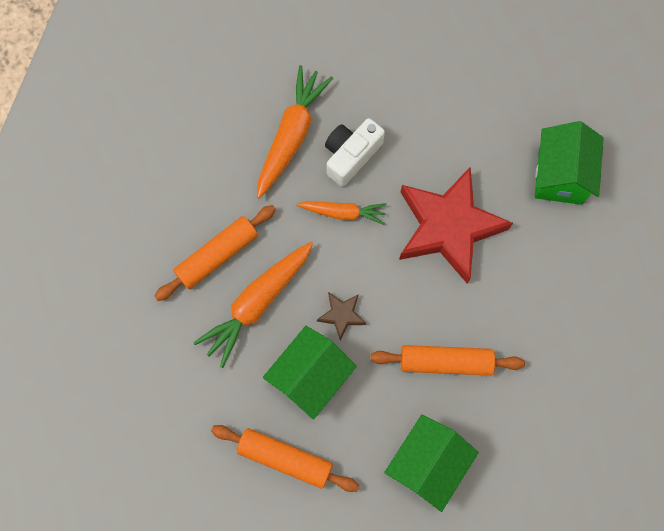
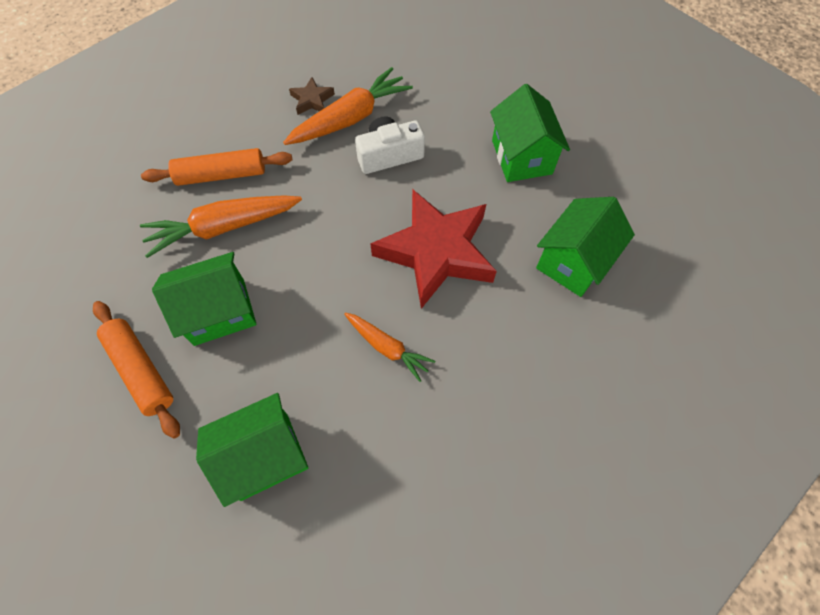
camera: 30 degrees right, 10 degrees down
orange carrot [296,201,386,225] -> orange carrot moved to [344,312,435,382]
brown star [317,292,366,340] -> brown star moved to [289,77,335,115]
orange rolling pin [370,345,525,376] -> none
none -> green house [490,84,570,182]

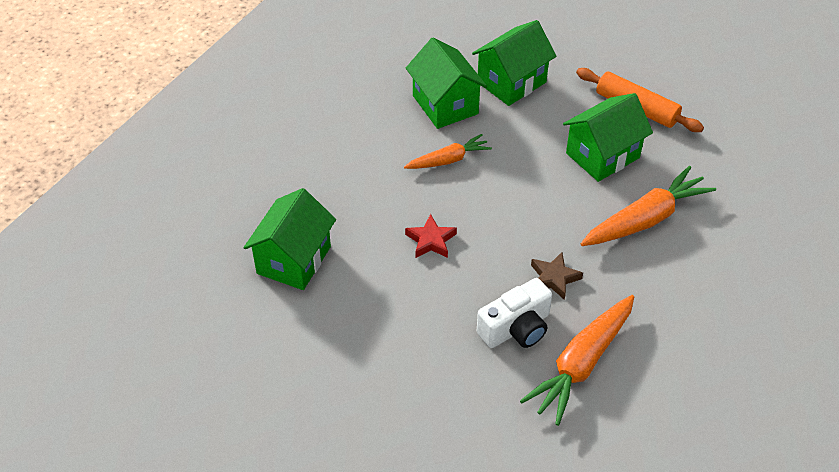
camera: 165 degrees right, 15 degrees down
orange rolling pin [141,148,292,186] -> none
brown star [289,77,335,115] -> brown star moved to [531,252,583,300]
orange carrot [344,312,435,382] -> orange carrot turned 135 degrees clockwise [404,134,492,169]
red star [370,189,497,309] -> red star [405,214,457,258], size x0.42
green house [490,84,570,182] -> green house moved to [406,37,487,129]

